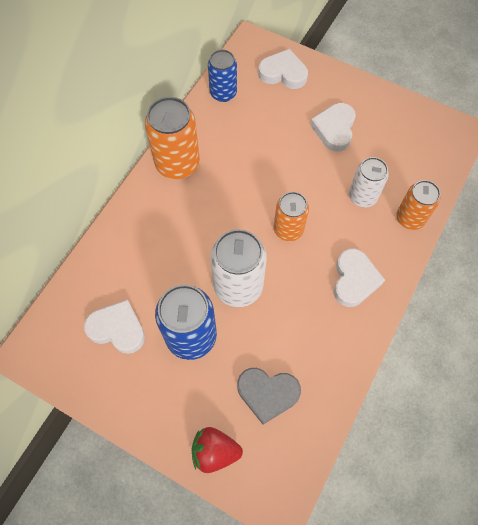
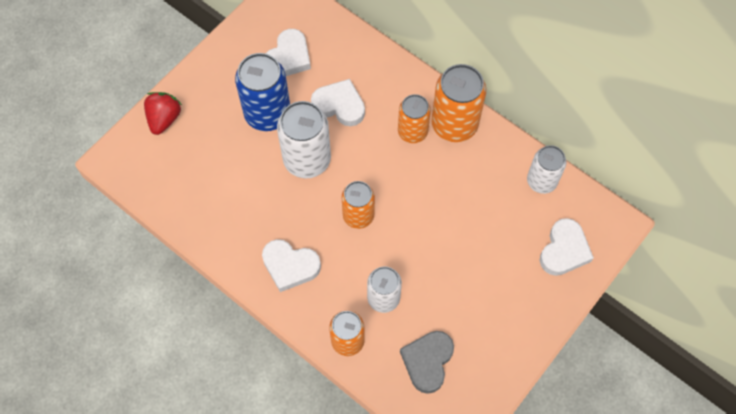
camera: 100 degrees right, 0 degrees up
blue can [208,50,237,102] -> white can [527,145,566,194]
grey heart [237,368,301,425] -> grey heart moved to [400,331,454,394]
white heart [310,103,356,152] -> white heart moved to [311,79,365,126]
none -> orange can [398,94,431,143]

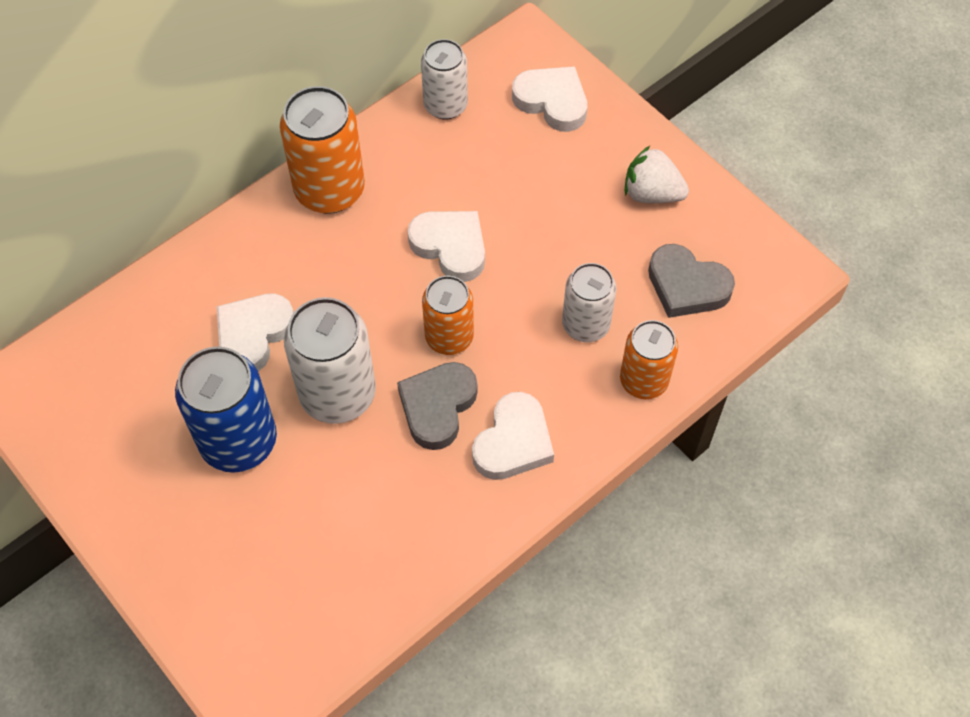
camera: 80 degrees left, 5 degrees down
red strawberry [144,92,182,135] -> none
white heart [266,29,311,76] -> white heart moved to [408,211,485,282]
orange can [398,94,431,143] -> none
none -> grey heart [397,362,478,450]
none -> white strawberry [625,146,689,203]

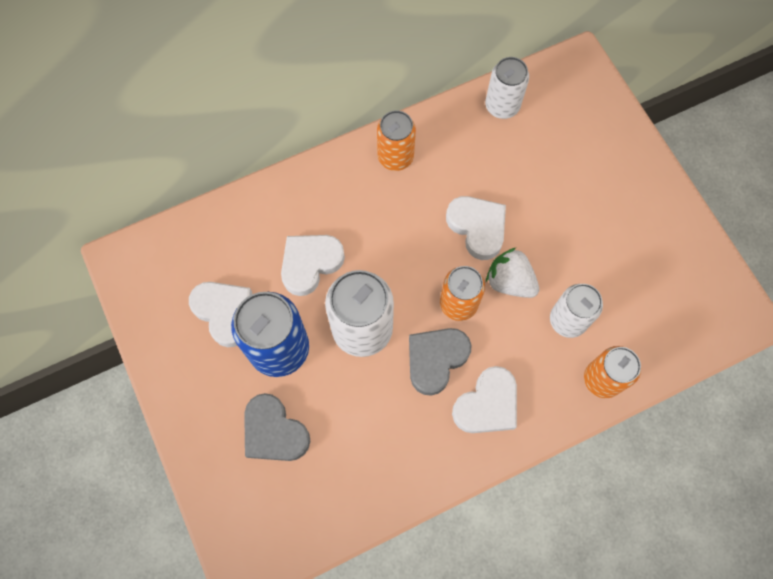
camera: 15 degrees right, 10 degrees up
orange can [280,86,365,214] -> orange can [377,110,416,171], size x0.64
white heart [512,66,587,132] -> white heart moved to [189,282,252,347]
white strawberry [625,146,689,203] -> white strawberry moved to [486,247,539,298]
grey heart [648,244,735,318] -> grey heart moved to [244,393,310,461]

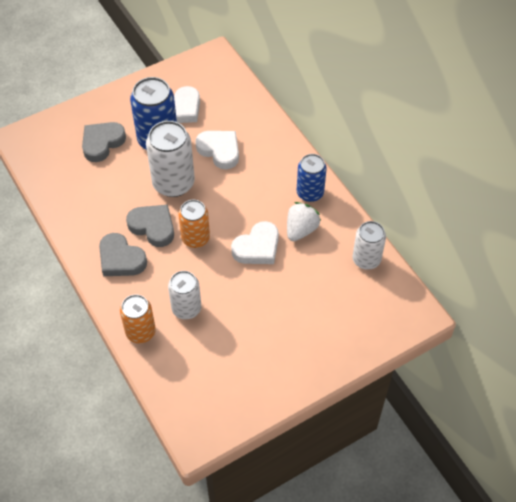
camera: 85 degrees right, 15 degrees down
orange can [377,110,416,171] -> blue can [297,154,327,202]
white heart [452,366,517,433] -> grey heart [99,233,147,276]
white strawberry [486,247,539,298] -> white strawberry moved to [287,202,321,241]

